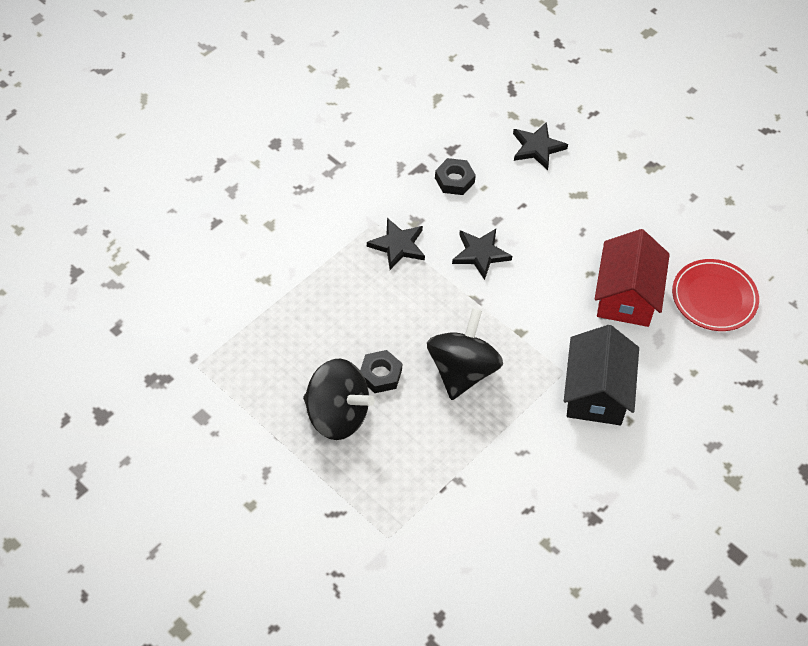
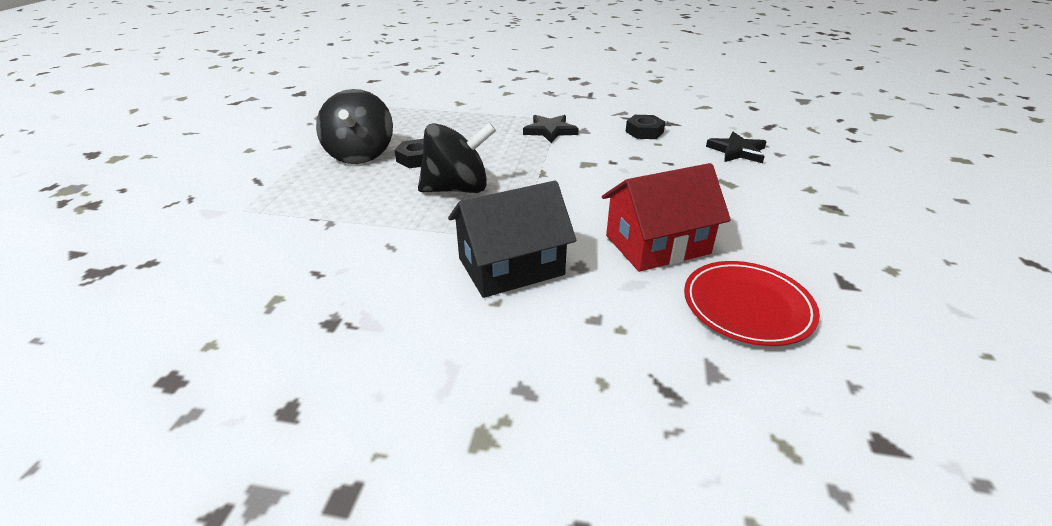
camera: 60 degrees right, 20 degrees down
black star [452,229,512,280] -> none

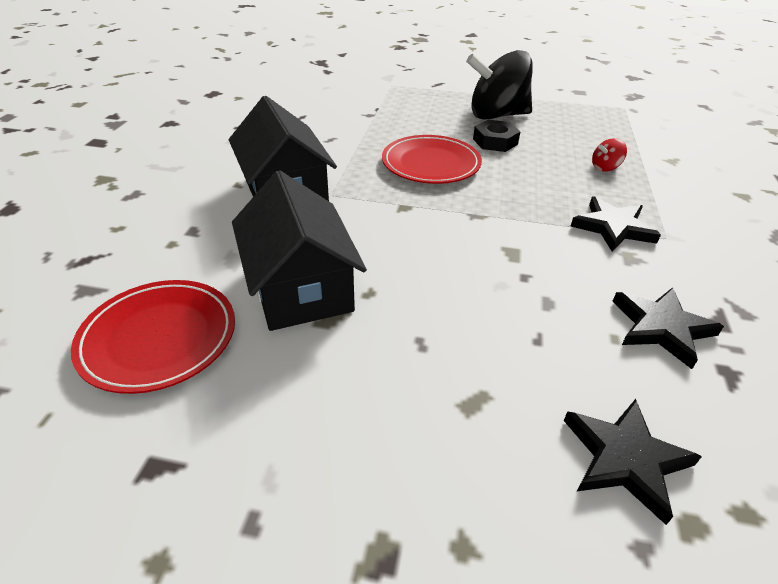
camera: 90 degrees right, 5 degrees up
black spinning top [418,122,496,193] -> red plate [382,135,482,184]
red house [602,163,731,272] -> black house [232,170,367,331]
black nut [625,115,665,139] -> black star [612,288,724,369]
none -> red spinning top [592,138,627,172]

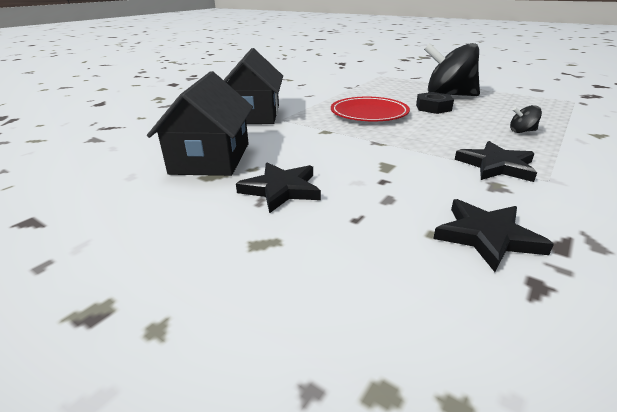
camera: 25 degrees right, 10 degrees down
red plate [71,280,235,394] -> none
black star [564,399,702,525] -> black star moved to [236,163,321,213]
red spinning top [592,138,627,172] -> black spinning top [510,105,542,133]

